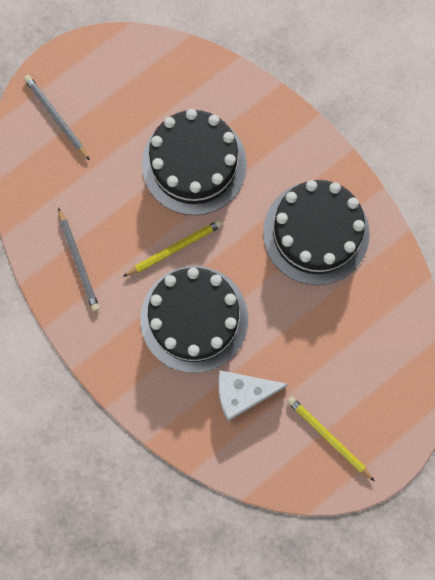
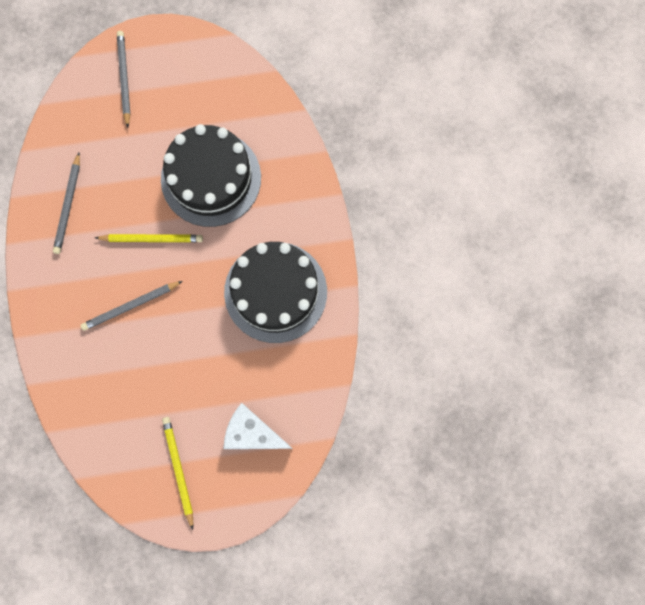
camera: 30 degrees right, 0 degrees up
black cake [140,266,248,373] -> grey pencil [81,281,183,331]
white cheese [219,370,288,421] -> white cheese moved to [223,403,293,449]

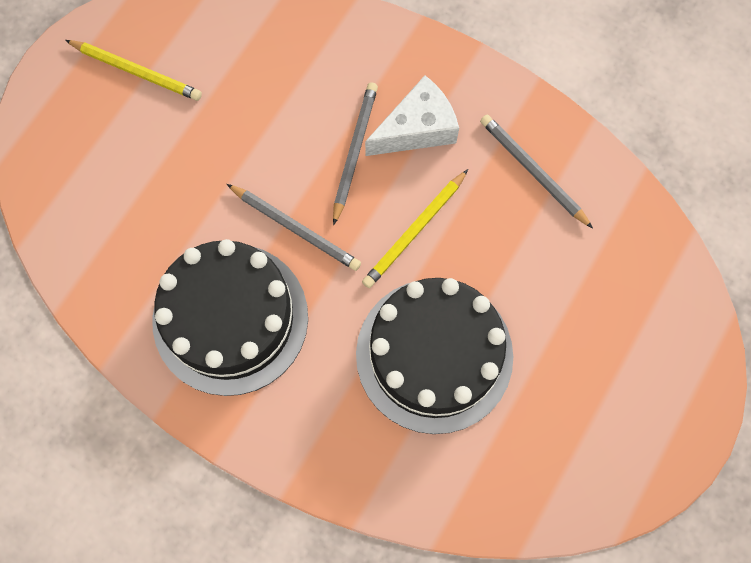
camera: 130 degrees right, 5 degrees down
grey pencil [117,31,131,128] -> grey pencil moved to [227,184,361,271]
white cheese [223,403,293,449] -> white cheese moved to [365,75,459,156]

